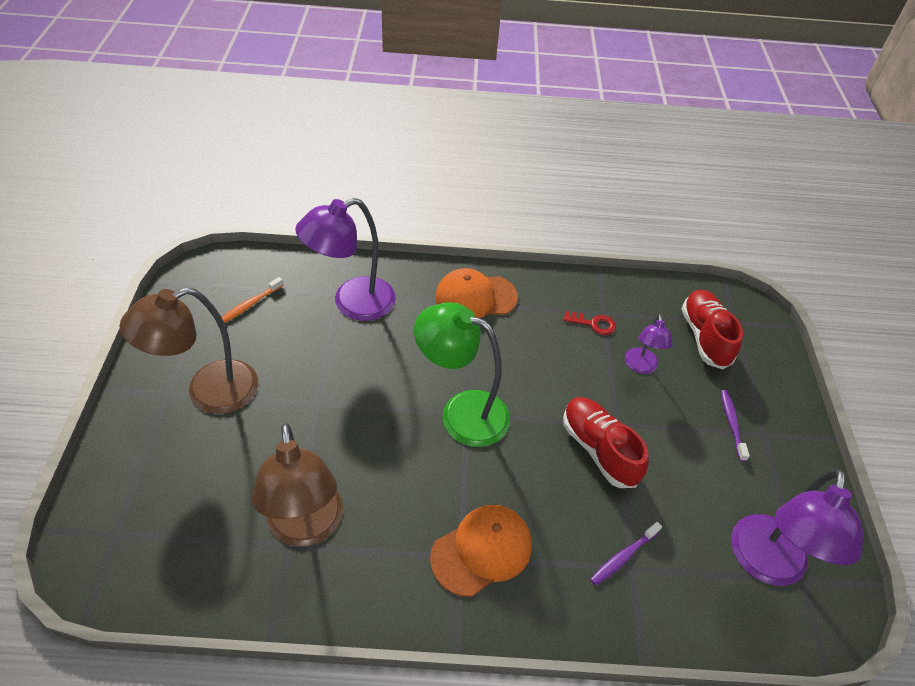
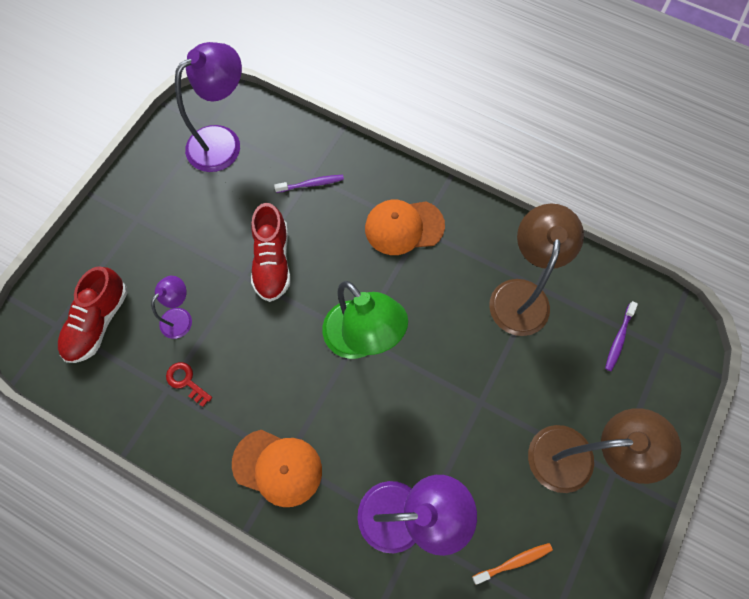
camera: 150 degrees left, 20 degrees up
purple toothbrush [721,390,750,462] -> purple toothbrush moved to [605,301,638,371]

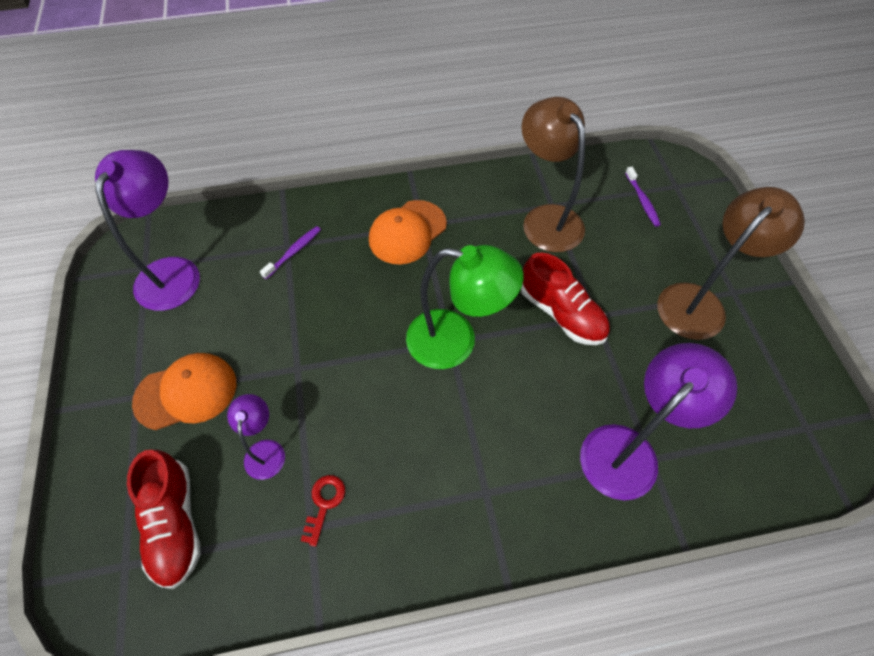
camera: 40 degrees left, 10 degrees down
red key [166,362,212,407] -> red key turned 105 degrees clockwise [301,475,345,547]
orange cap [232,430,322,507] -> orange cap moved to [132,353,236,430]
red shoe [251,203,291,302] -> red shoe moved to [521,253,610,345]
orange toothbrush [472,543,553,585] -> none

